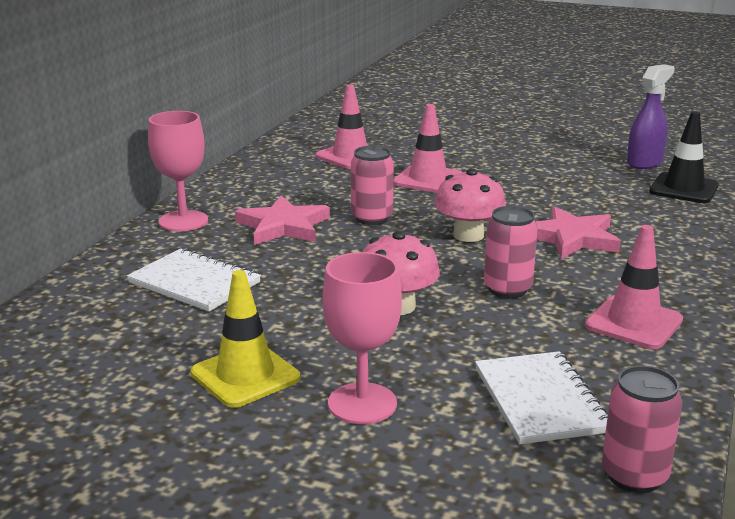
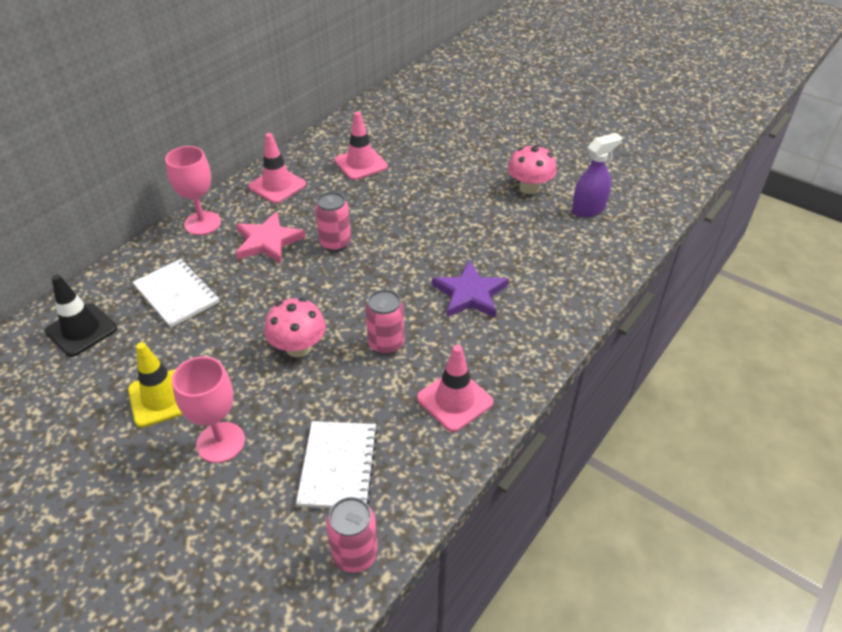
camera: 15 degrees right, 20 degrees up
pink traffic cone [394,104,462,193] -> pink traffic cone moved to [248,133,306,204]
pink mushroom [435,168,506,242] -> pink mushroom moved to [508,144,557,194]
pink star [536,206,621,259] -> purple star [432,260,508,318]
black traffic cone [649,112,719,203] -> black traffic cone moved to [45,274,117,357]

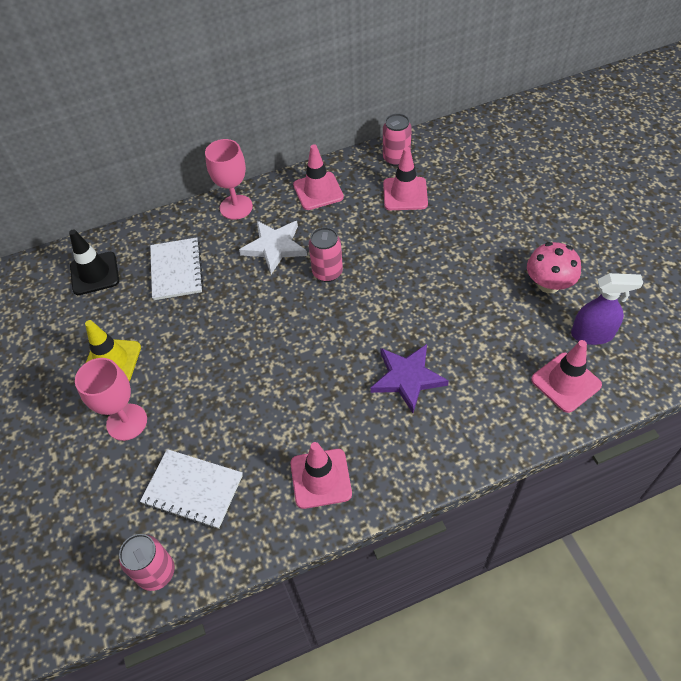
camera: 35 degrees right, 10 degrees up
pink star [236,212,306,264] -> white star [239,221,307,274]
pink mushroom [264,298,326,357] -> none
white notebook [296,421,378,508] -> white notebook turned 75 degrees clockwise [140,449,243,529]
pink can [365,289,405,355] -> pink can moved to [383,113,412,166]
none -> pink traffic cone [531,340,602,413]

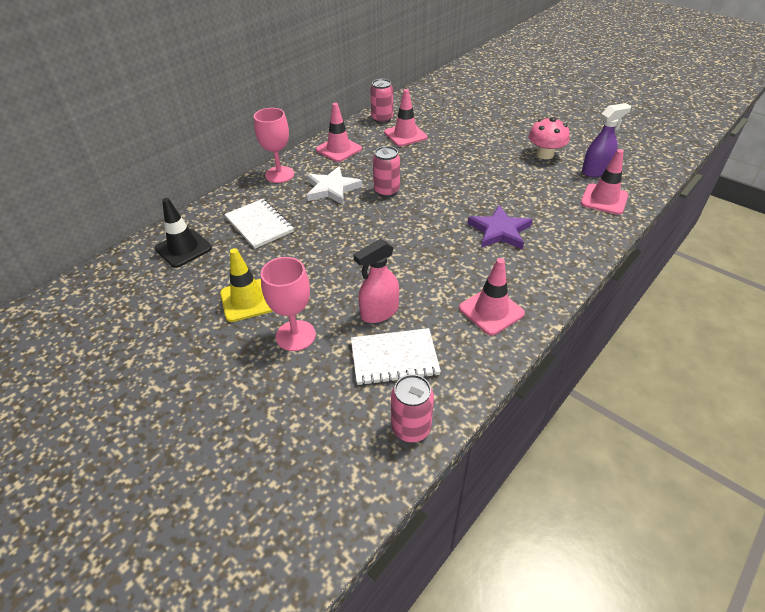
camera: 30 degrees left, 10 degrees down
none -> pink spray bottle [353,239,399,323]

